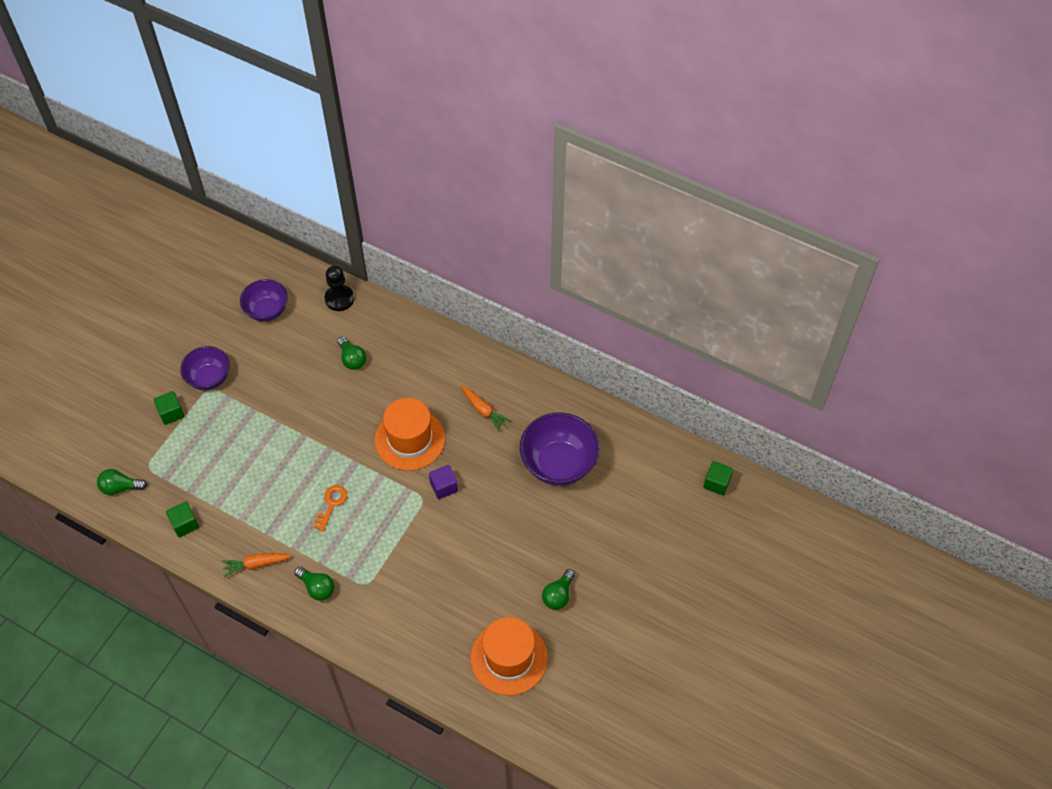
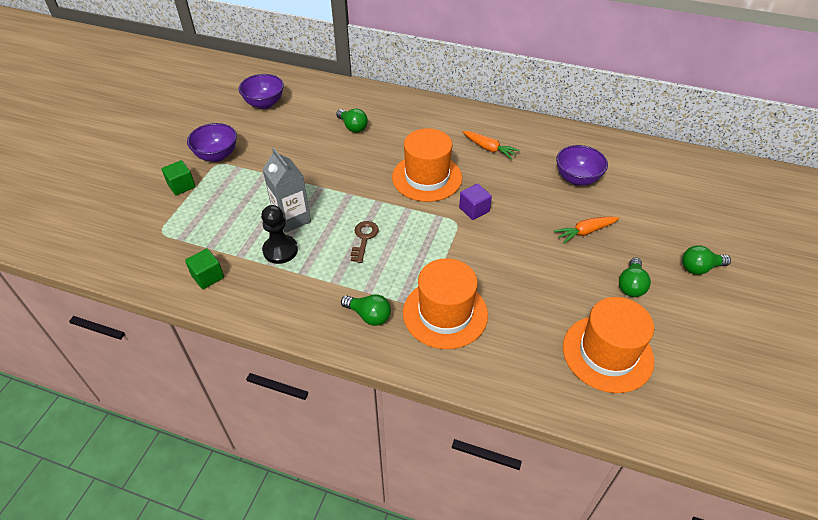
camera: 10 degrees left, 10 degrees down
green light bulb [97,469,147,495] -> green light bulb moved to [682,246,731,275]
orange carrot [222,553,291,577] -> orange carrot moved to [554,216,619,244]
orange key [314,485,347,532] -> brown key [351,221,379,263]
black pawn [324,266,354,311] -> black pawn moved to [261,205,298,264]
purple bowl [520,413,600,486] -> purple bowl [556,145,608,186], size x0.64
green cube [703,461,733,495] -> none
none -> grey carton [262,148,311,233]
none -> orange hat [403,258,488,349]

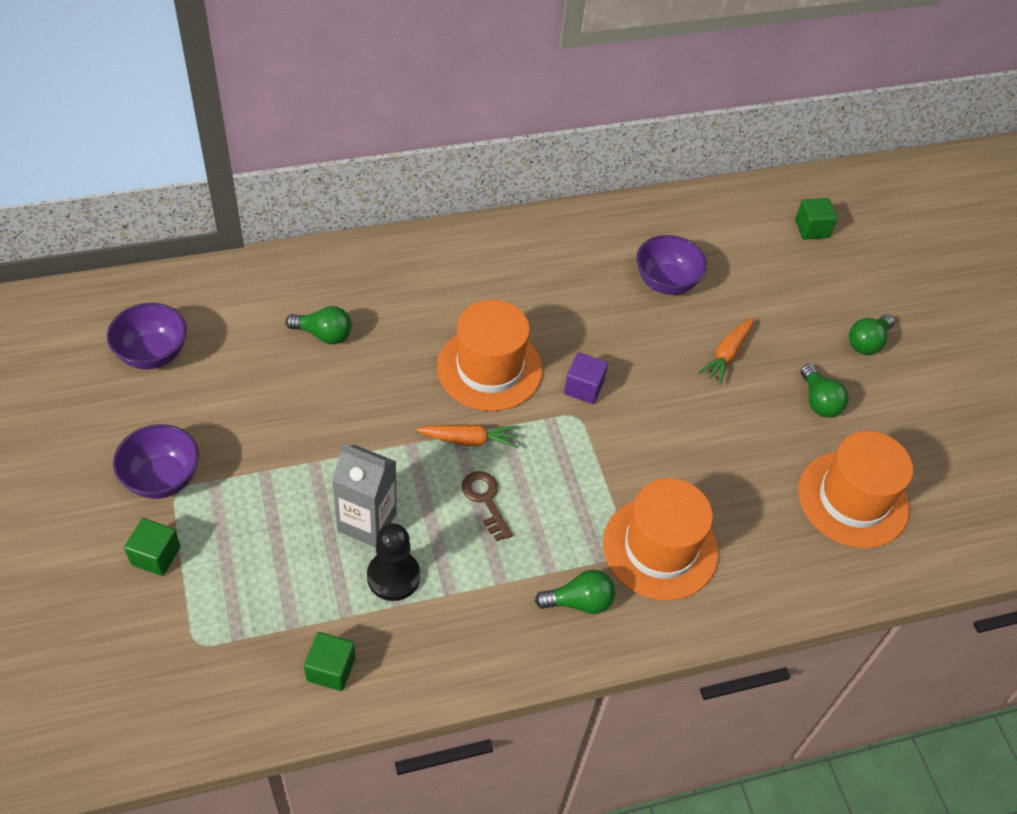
camera: 40 degrees left, 5 degrees up
orange carrot [463,131,519,159] -> orange carrot moved to [416,424,519,448]
none -> green cube [795,198,837,240]

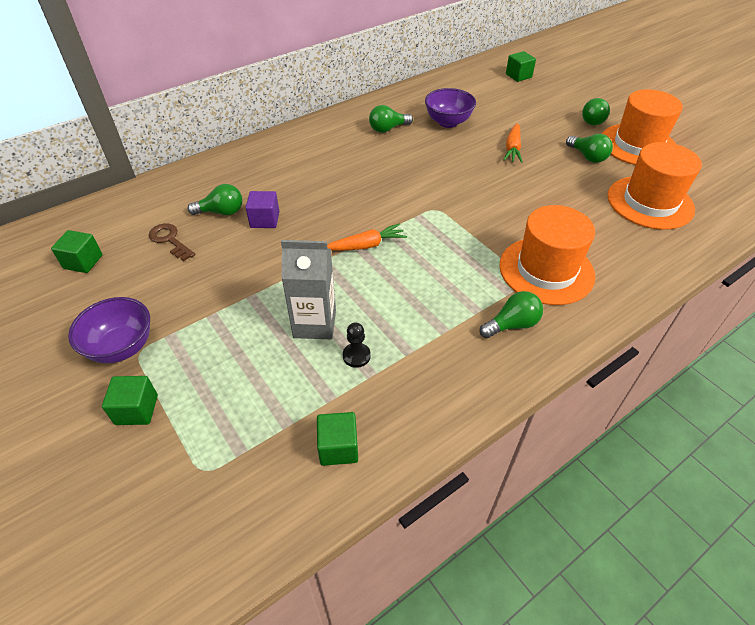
camera: 15 degrees left, 5 degrees down
purple bowl [107,303,187,369] -> green cube [51,230,102,273]
black pawn [367,523,420,601] -> black pawn [343,322,371,368], size x0.59
orange hat [437,300,542,411] -> orange hat moved to [602,89,683,165]
brown key [462,471,513,541] -> brown key moved to [149,223,195,261]
purple cube [564,352,608,404] -> purple cube moved to [246,191,280,228]
none -> green light bulb [369,105,413,133]

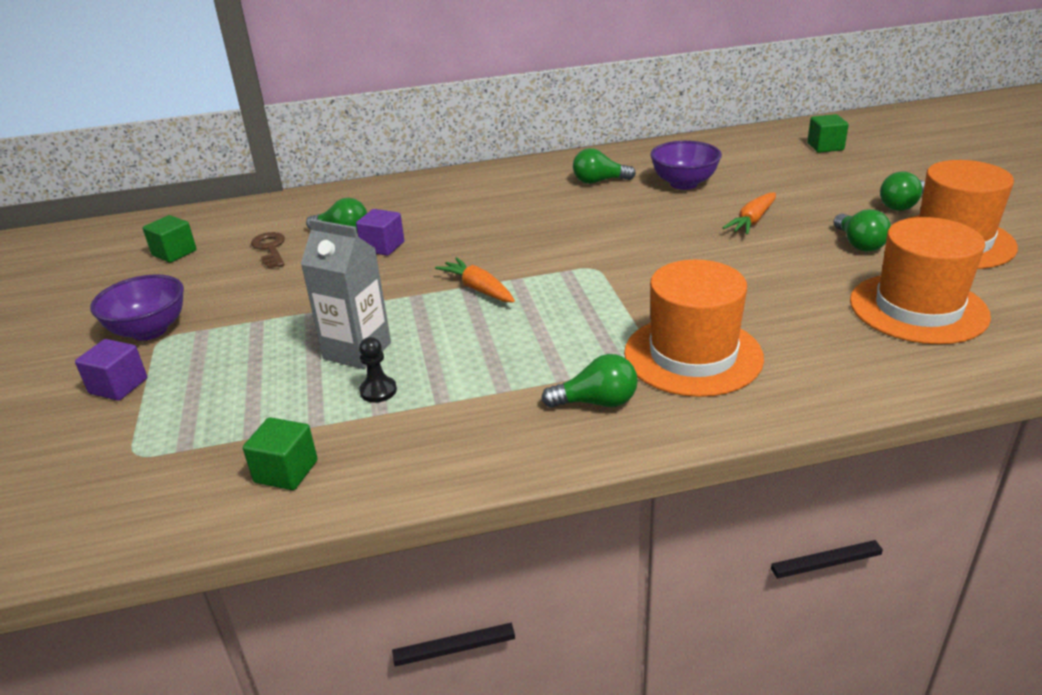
camera: 25 degrees right, 15 degrees down
green cube [102,376,158,425] -> purple cube [75,339,147,401]
orange carrot [327,223,407,250] -> orange carrot turned 135 degrees counterclockwise [435,257,515,302]

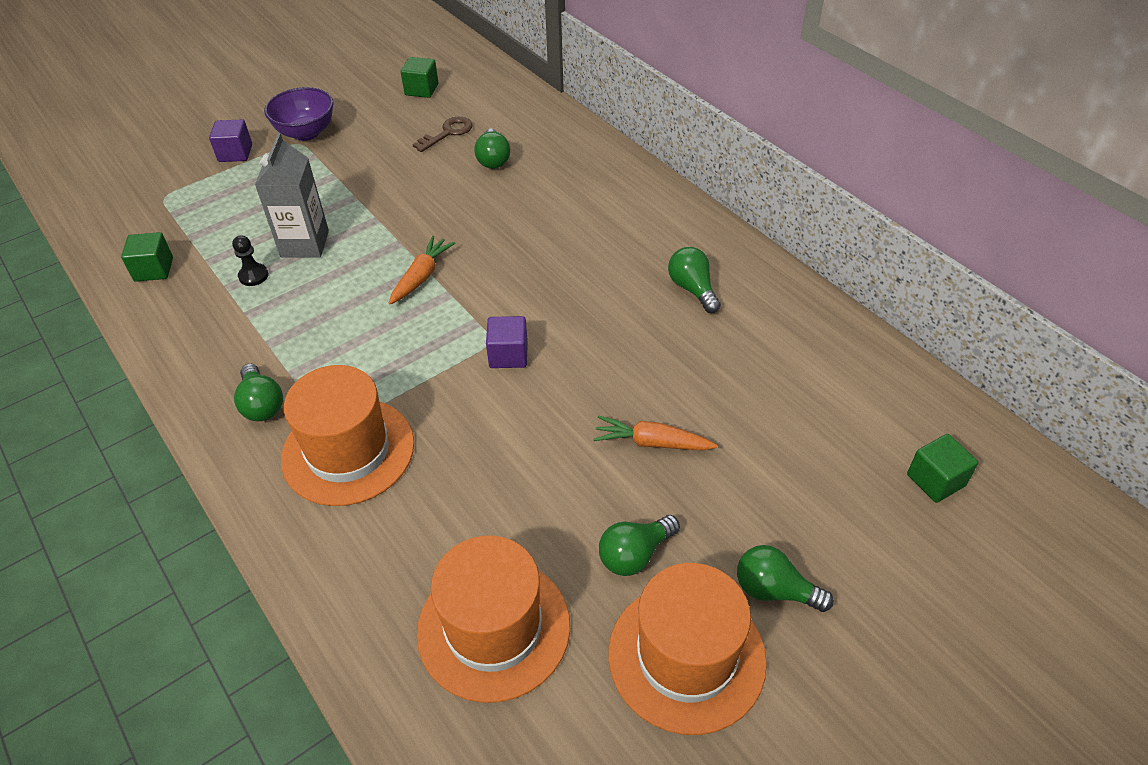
camera: 65 degrees right, 15 degrees up
purple cube [356,209,404,256] -> purple cube moved to [486,316,528,368]
purple bowl [650,141,722,190] -> none

